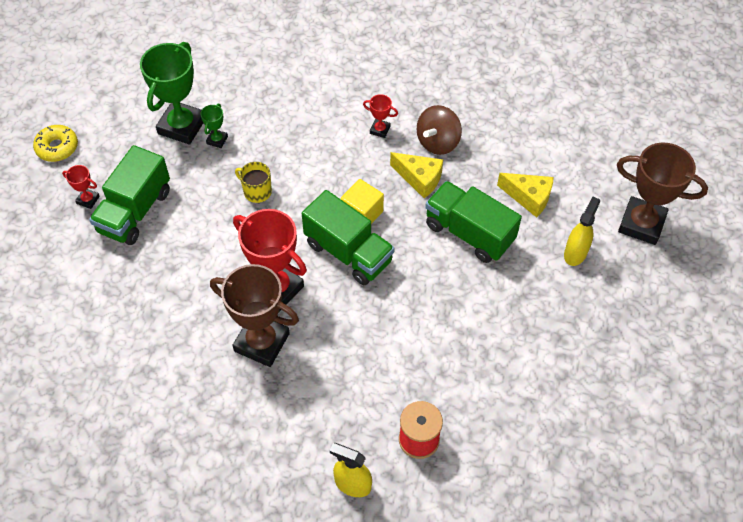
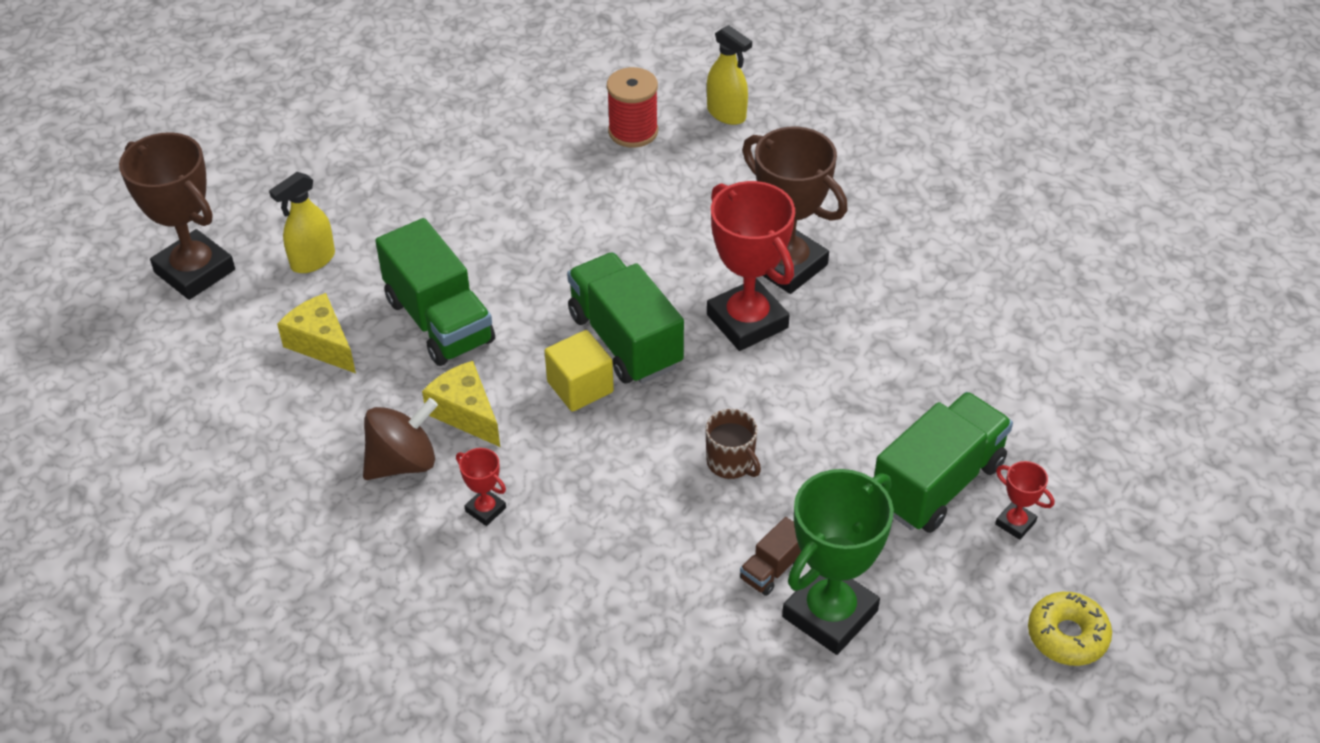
camera: 160 degrees left, 10 degrees down
green trophy [201,104,228,148] -> brown truck [740,517,801,596]
yellow mug [235,162,272,203] -> brown mug [705,409,761,479]

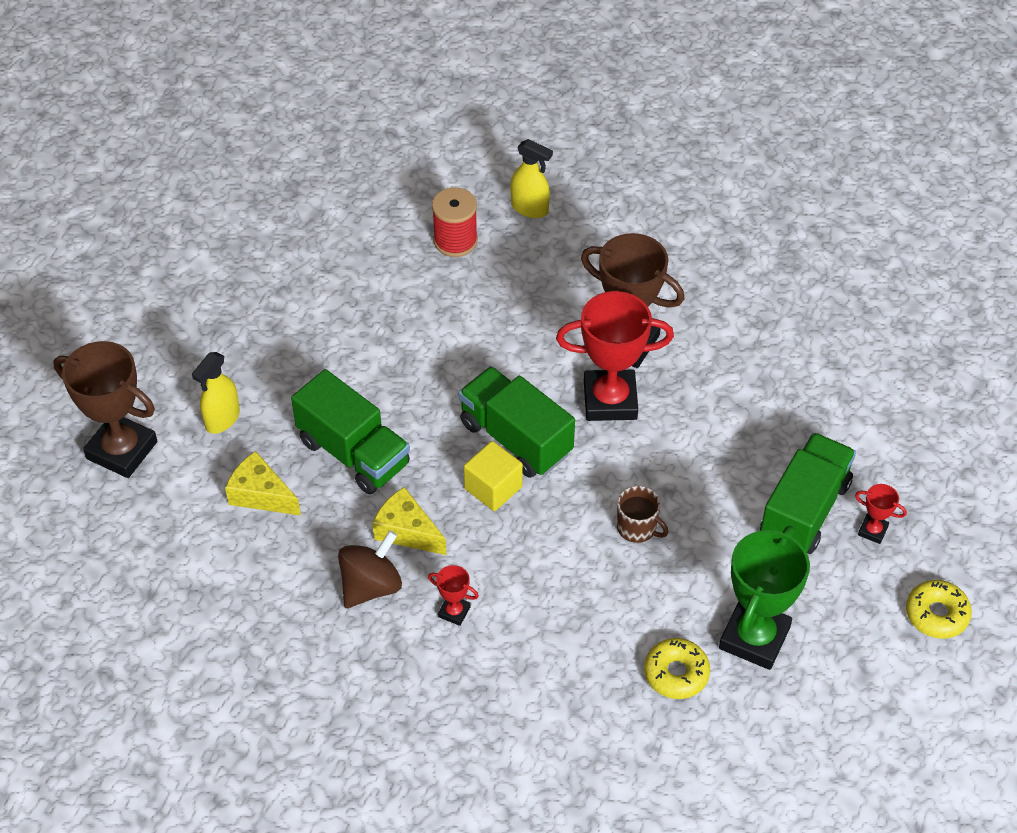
camera: 15 degrees left, 5 degrees up
red trophy [707,181,795,351] -> red trophy turned 45 degrees counterclockwise [556,291,674,421]
brown truck [740,517,801,596] -> none
none -> yellow donut [644,638,710,699]

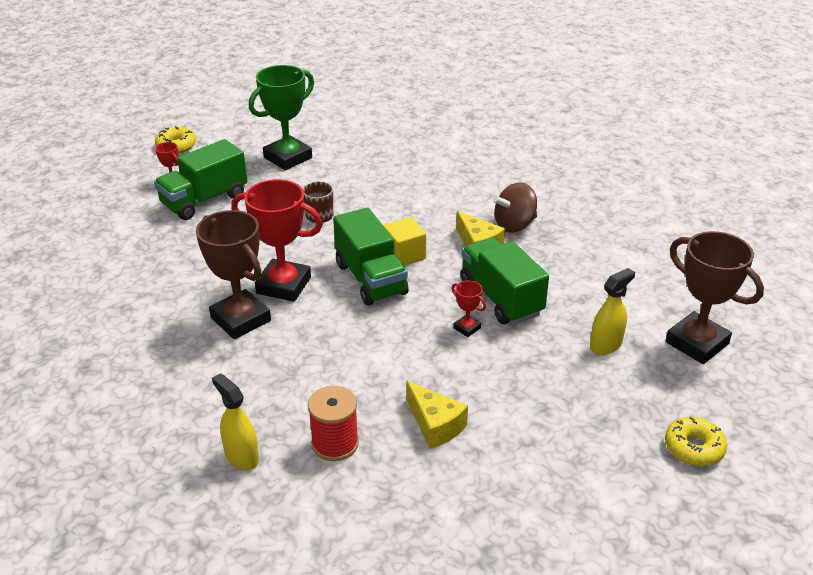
camera: 160 degrees left, 15 degrees down
yellow cheese [225,451,301,516] -> yellow cheese moved to [407,381,468,449]
red trophy [428,565,479,626] -> red trophy moved to [451,280,486,337]
yellow donut [644,638,710,699] -> yellow donut moved to [665,417,727,466]

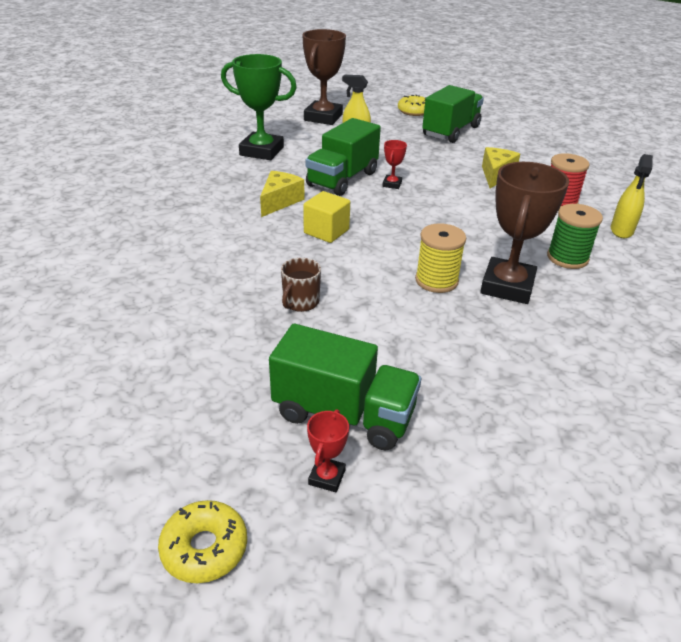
camera: 120 degrees left, 0 degrees up
red trophy [231,179,323,302] -> yellow spool [415,223,466,293]
green trophy [249,65,314,170] -> green trophy moved to [221,54,297,160]
green truck [333,207,409,306] -> green truck moved to [422,85,484,143]
brown spinning top [492,182,537,233] -> none
none -> green spool [547,204,603,269]

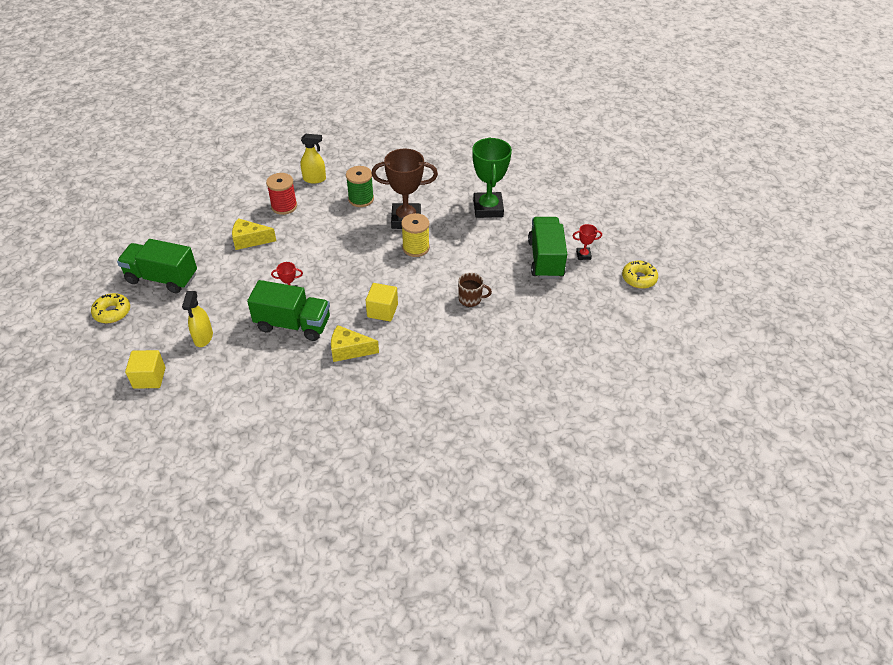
camera: 110 degrees left, 10 degrees up
green trophy [221,54,297,160] -> green trophy moved to [472,138,512,218]
brown trophy [302,29,346,125] -> yellow cube [125,350,166,389]

